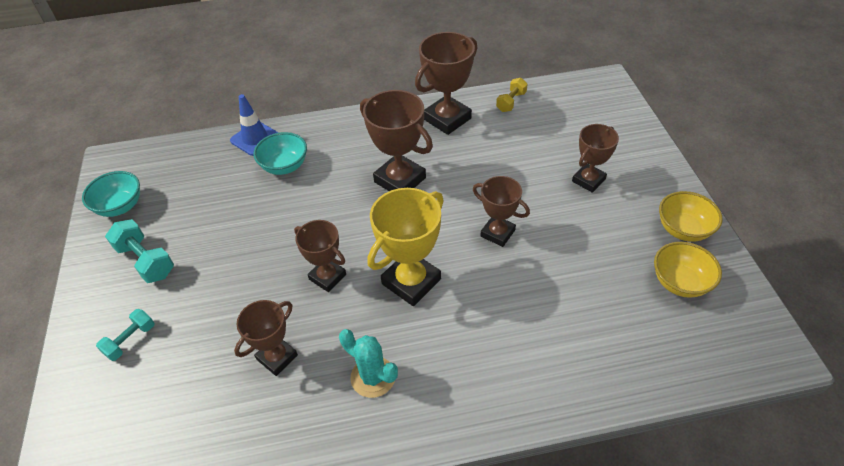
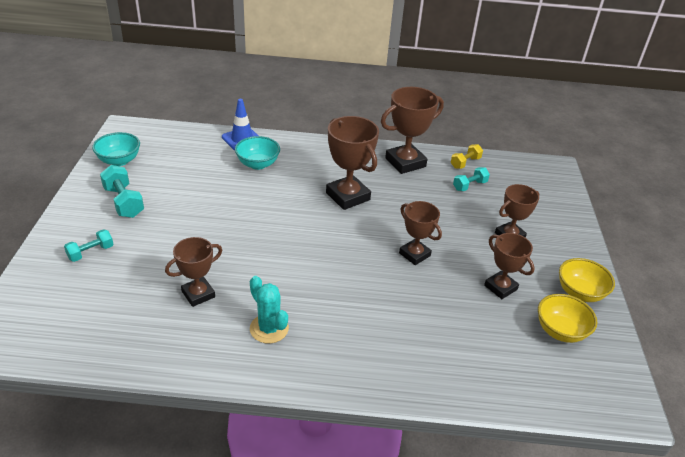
camera: 10 degrees right, 10 degrees down
brown trophy [294,220,346,292] -> brown trophy moved to [484,233,535,299]
yellow trophy [367,188,444,306] -> none
none -> turquoise dumbbell [453,167,490,191]

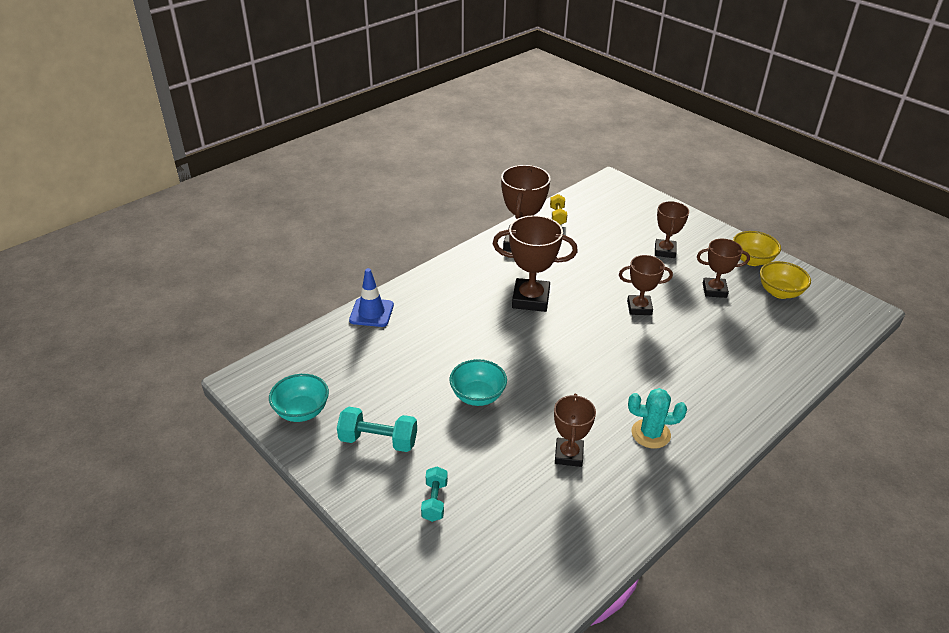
camera: 45 degrees left, 0 degrees up
turquoise bowl [235,136,280,170] -> turquoise bowl moved to [449,359,507,406]
turquoise dumbbell [453,167,490,191] -> none

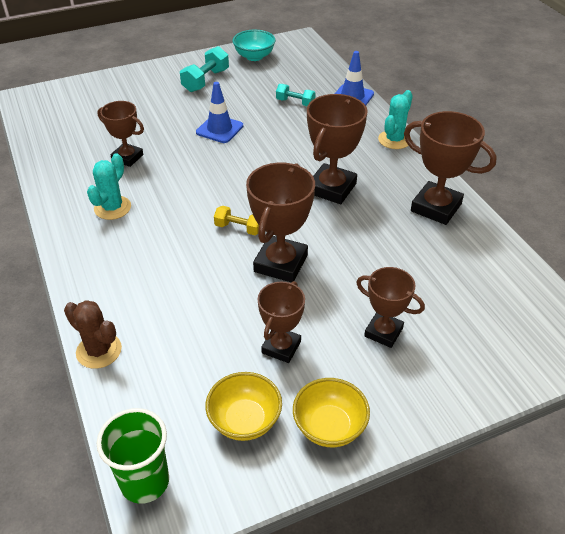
camera: 110 degrees right, 5 degrees up
turquoise dumbbell [421,467,448,522] -> turquoise dumbbell moved to [276,84,316,106]
turquoise bowl [449,359,507,406] -> blue traffic cone [196,82,243,143]
yellow dumbbell [550,194,567,225] -> yellow dumbbell moved to [214,206,259,235]
brown trophy [619,255,673,315] -> brown trophy [246,162,315,282], size x1.57
none -> brown cactus [64,300,122,369]
none -> green cup [97,408,169,504]
none -> turquoise cactus [378,90,413,149]

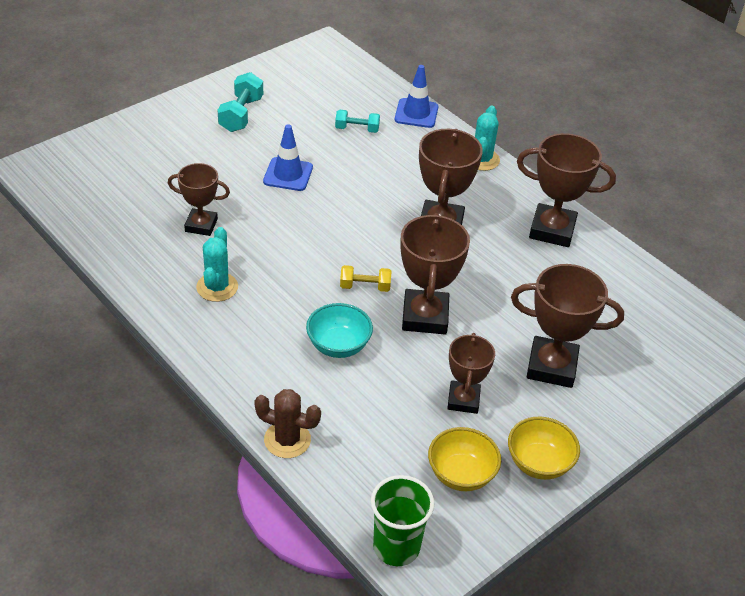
camera: 20 degrees left, 0 degrees up
turquoise bowl [233,30,276,61] -> turquoise bowl moved to [306,303,373,358]
brown trophy [356,267,425,348] -> brown trophy [511,264,624,388], size x1.57

